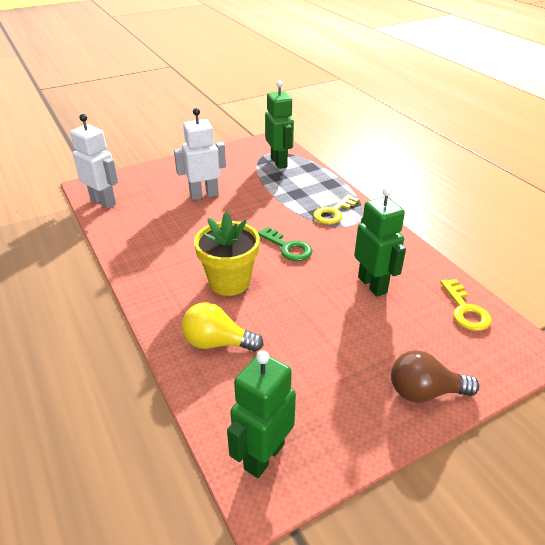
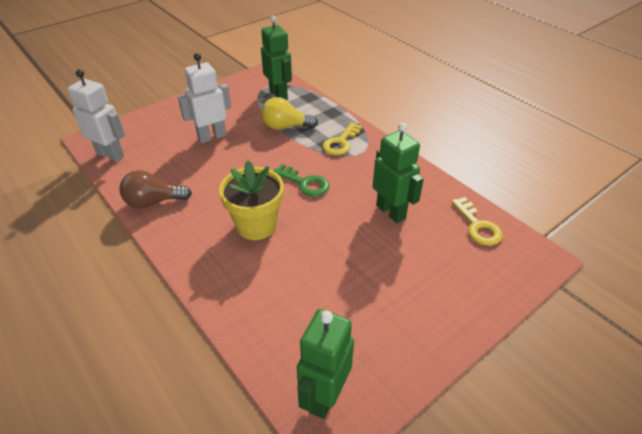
camera: 10 degrees left, 5 degrees up
yellow light bulb [182,302,264,352] -> yellow light bulb moved to [261,97,318,130]
brown light bulb [391,350,479,403] -> brown light bulb moved to [120,170,192,208]

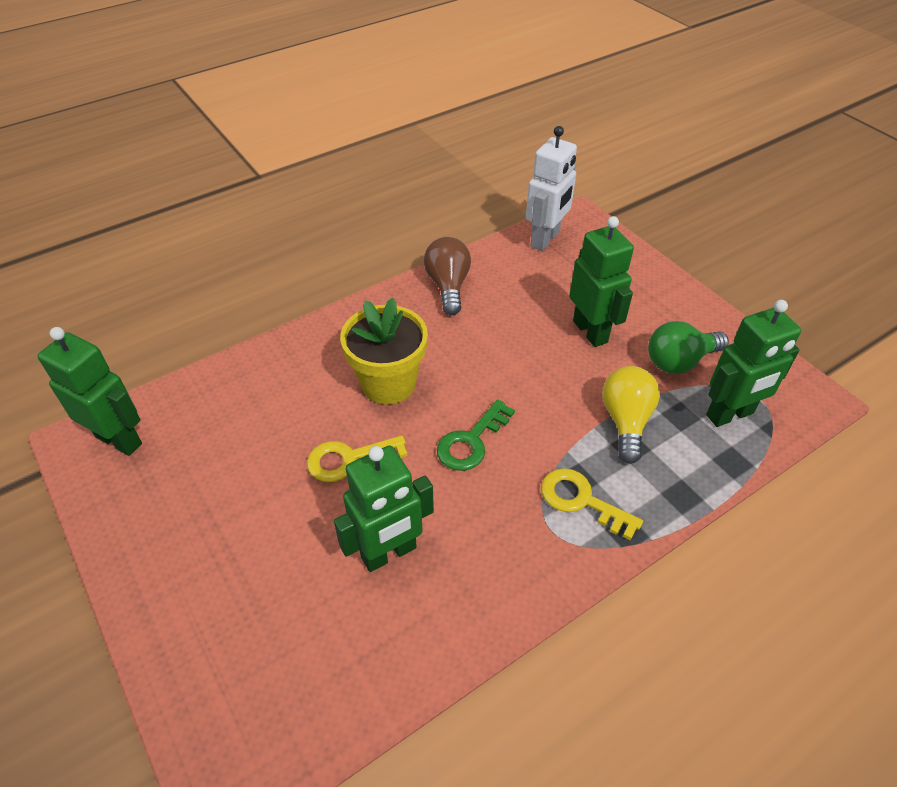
camera: 95 degrees right, 5 degrees up
white robot [178,53,231,143] -> green robot [569,216,634,347]
yellow key [451,197,503,246] -> yellow key moved to [307,435,408,482]
none -> green light bulb [648,321,729,374]

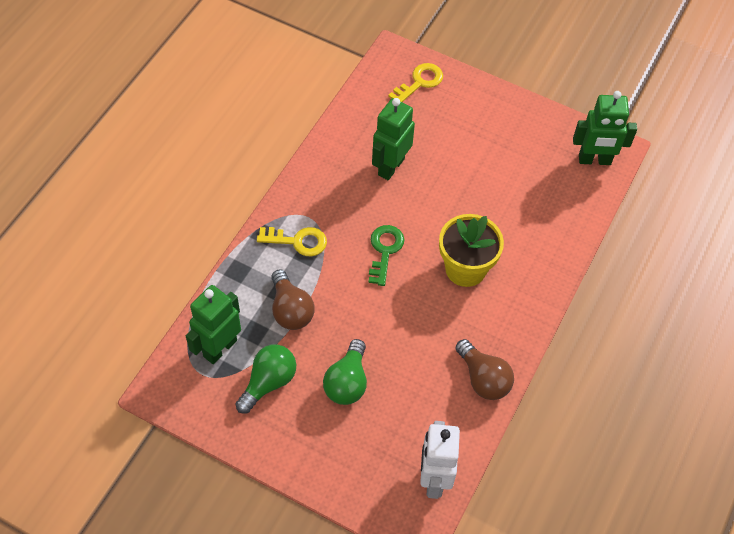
camera: 150 degrees right, 10 degrees up
yellow key [307,435,408,482] -> yellow key moved to [388,63,443,102]
green robot [569,216,634,347] -> green light bulb [323,339,367,405]
yellow light bulb [602,366,660,464] -> brown light bulb [271,269,314,330]

